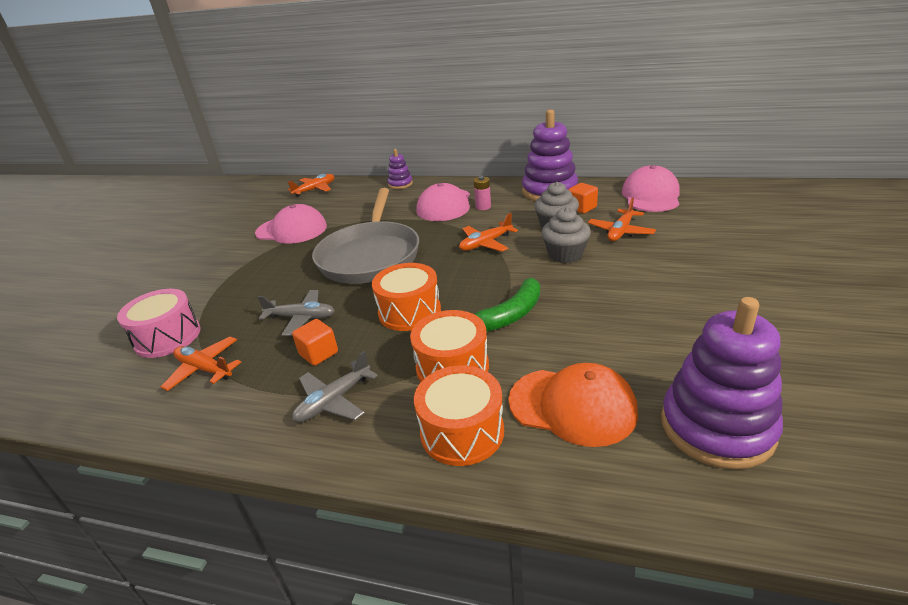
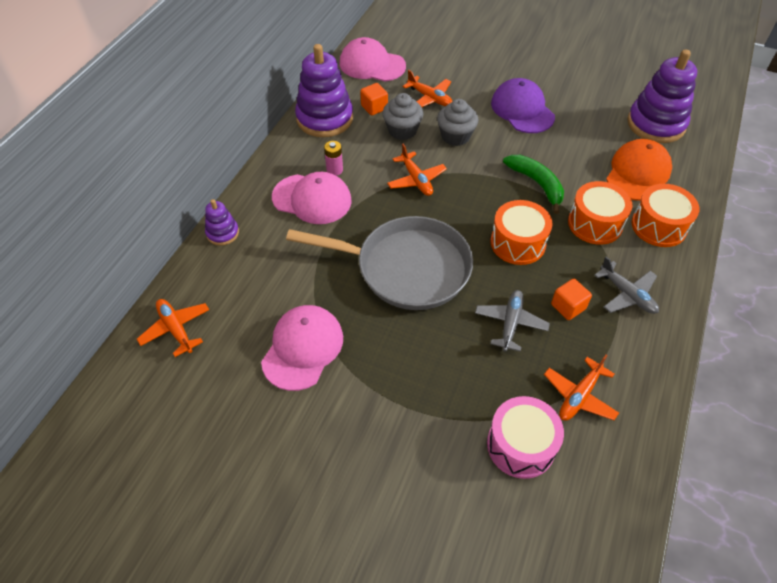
camera: 85 degrees left, 20 degrees up
none -> purple cap [491,78,555,133]

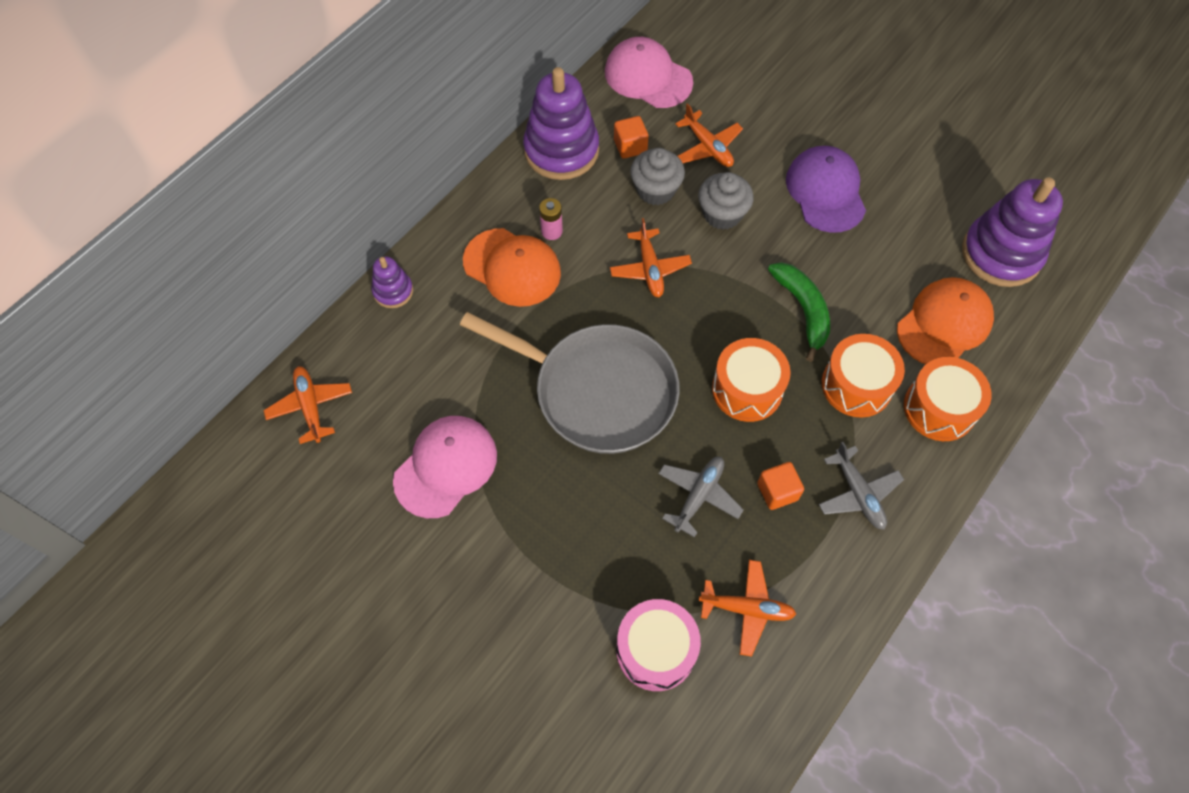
camera: 15 degrees right, 10 degrees up
pink cap [272,172,352,224] -> orange cap [463,228,561,307]
orange plane [544,355,619,421] -> orange plane turned 135 degrees counterclockwise [699,560,796,657]

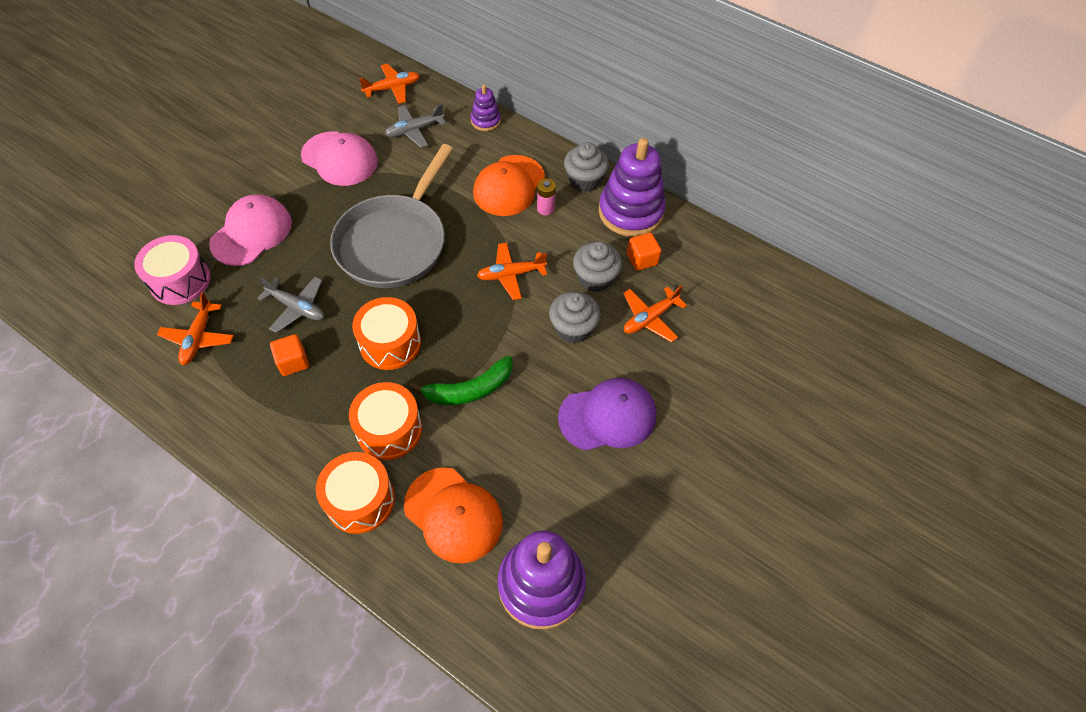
camera: 85 degrees right, 5 degrees down
pink cap [605,37,693,108] -> pink cap moved to [209,194,292,266]
grey plane [819,442,904,530] -> grey plane moved to [385,104,446,148]
none -> grey cupcake [564,142,609,192]

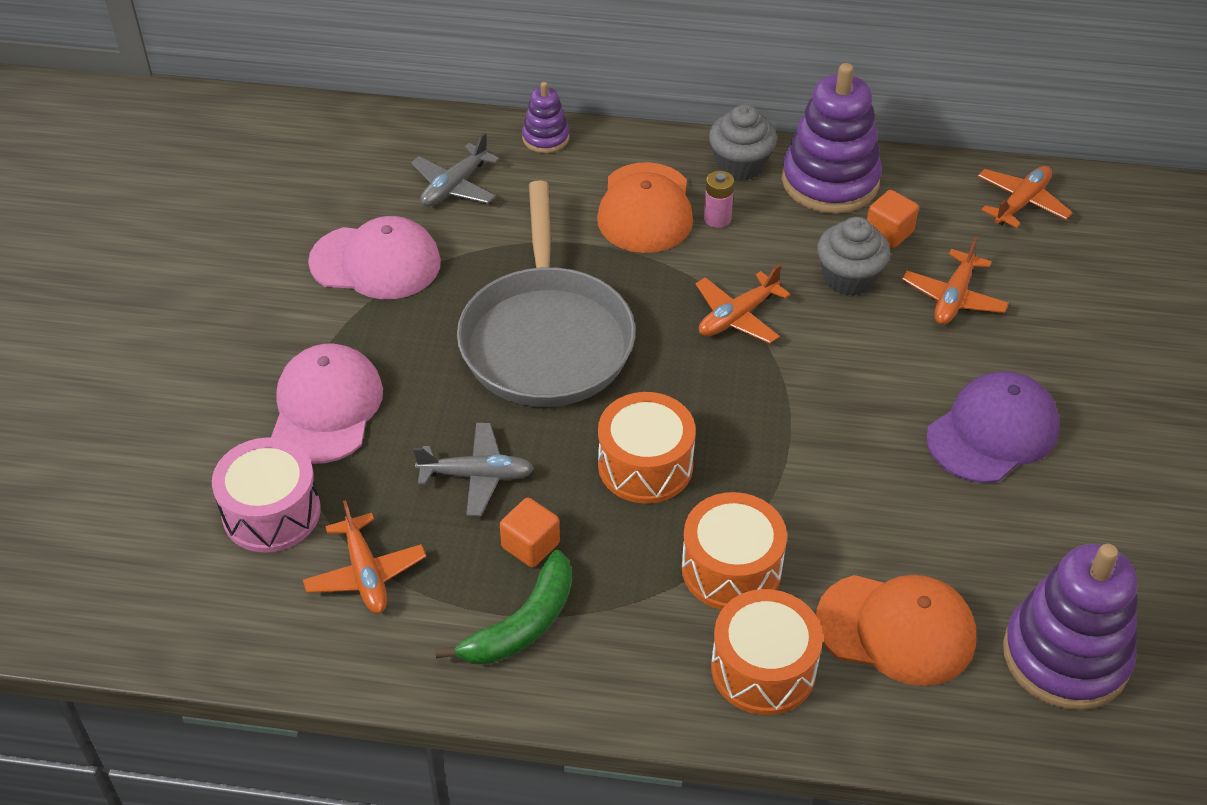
camera: 25 degrees left, 10 degrees down
orange plane [359,64,420,104] -> orange plane moved to [978,166,1073,228]
green banana [409,355,513,405] -> green banana moved to [435,550,572,665]
grey cupcake [549,291,601,343] -> none

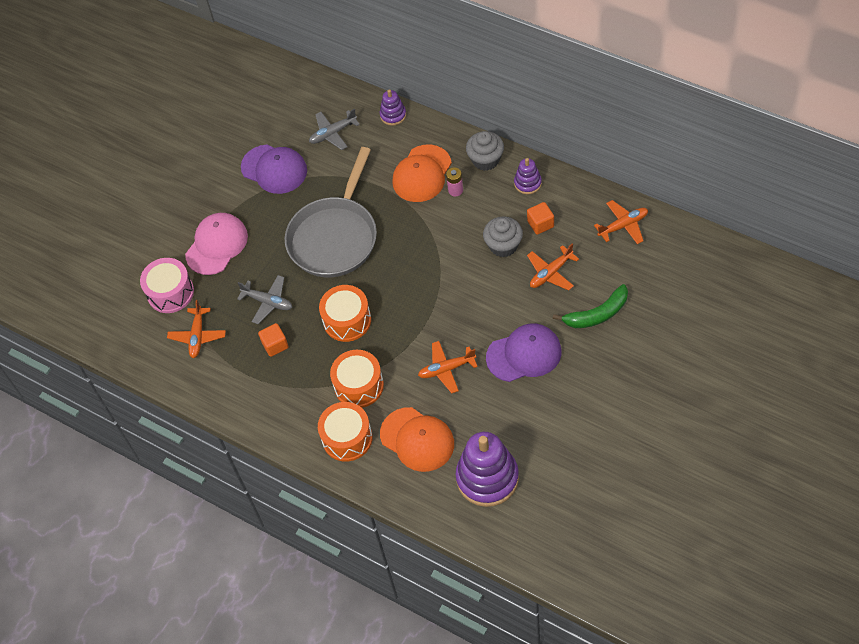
camera: 30 degrees right, 10 degrees up
pink cap [308,216,441,299] -> purple cap [241,145,307,194]
green banana [435,550,572,665] -> green banana moved to [552,284,628,328]
orange plane [696,264,791,344] -> orange plane moved to [418,341,478,393]
purple stacking toy [782,63,882,214] -> purple stacking toy [514,158,542,194], size x0.50

